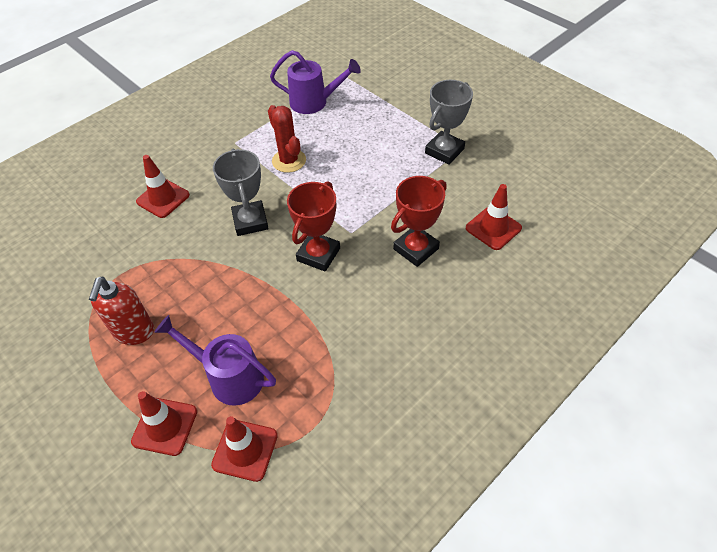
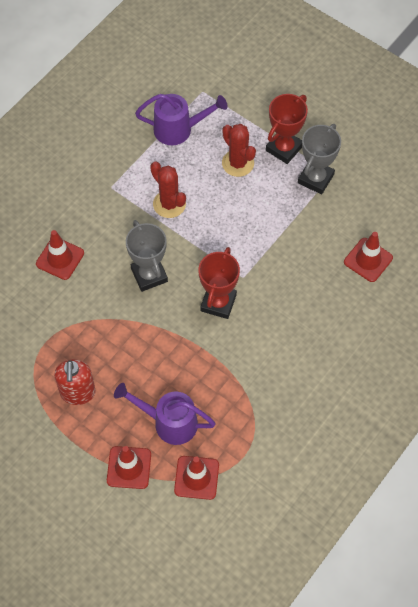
camera: 10 degrees left, 10 degrees up
red trophy [391,176,447,267] -> red trophy moved to [266,94,308,164]
none -> red cactus [222,124,256,177]

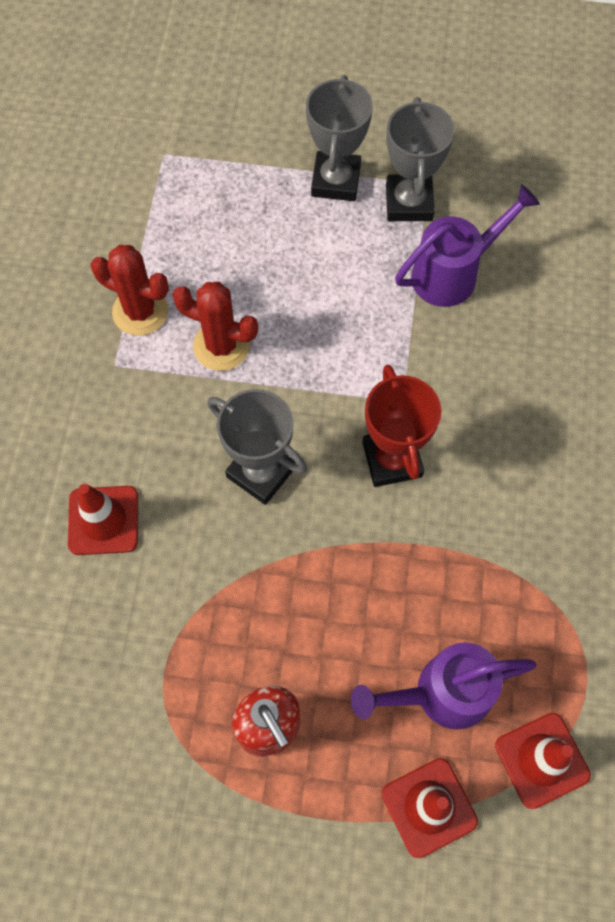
camera: 30 degrees left, 5 degrees up
purple watering can [135,94,228,145] -> purple watering can moved to [395,184,540,307]
red cactus [222,124,256,177] -> red cactus moved to [91,245,169,336]
red trophy [266,94,308,164] -> grey trophy [306,75,373,201]
red traffic cone [344,232,393,282] -> none

